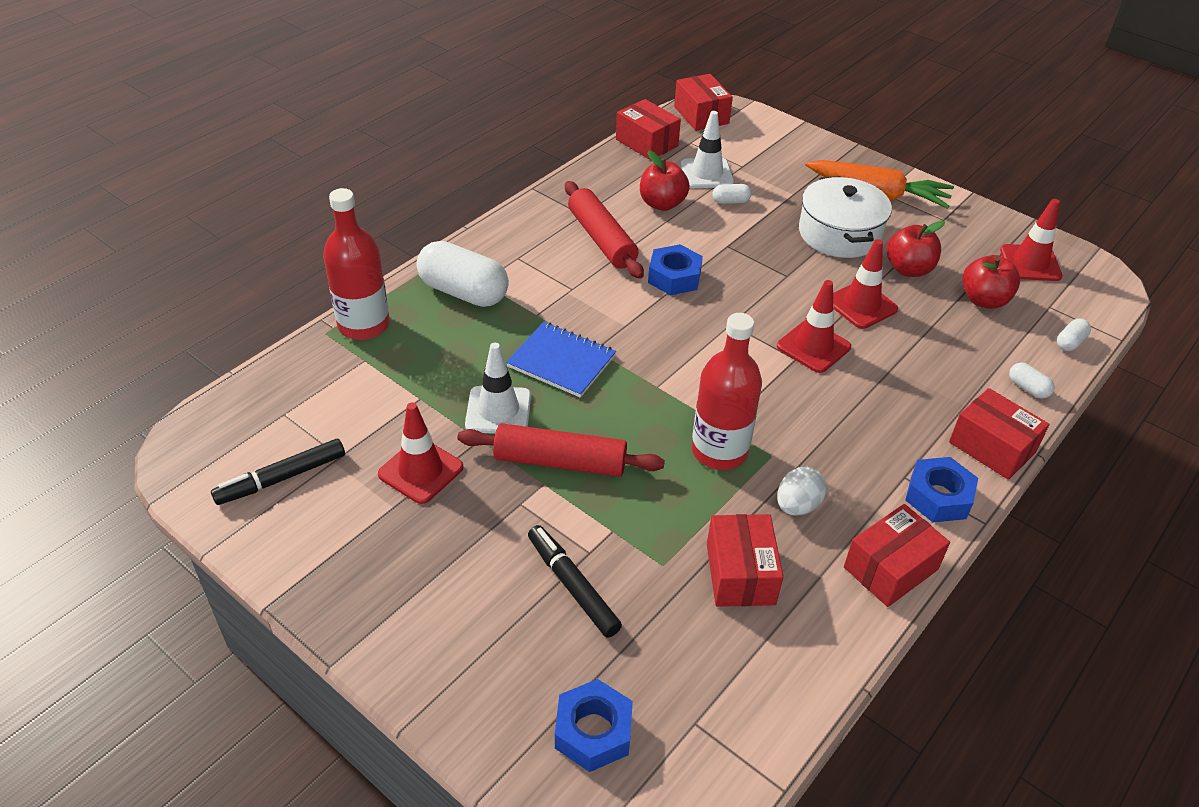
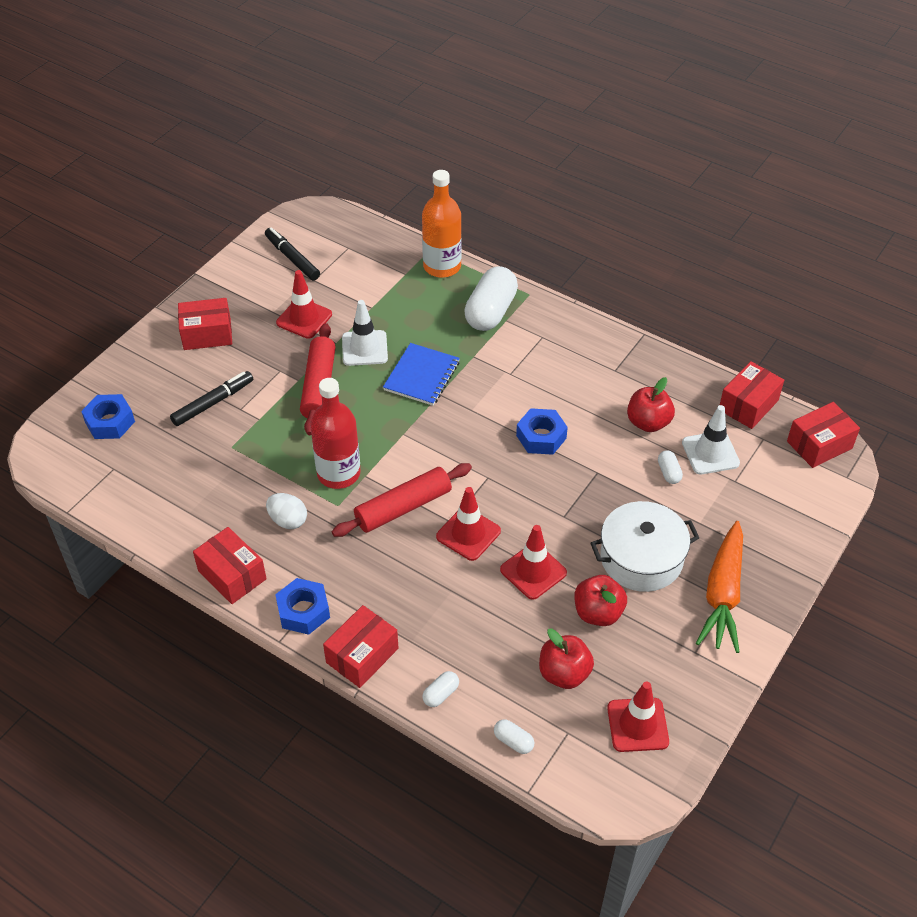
camera: 85 degrees right, 5 degrees up
red bottle [323,188,390,340] -> orange bottle [422,170,462,278]
red rolling pin [565,181,644,279] -> red rolling pin moved to [332,463,472,537]
red box [707,514,783,607] -> red box moved to [178,298,232,350]

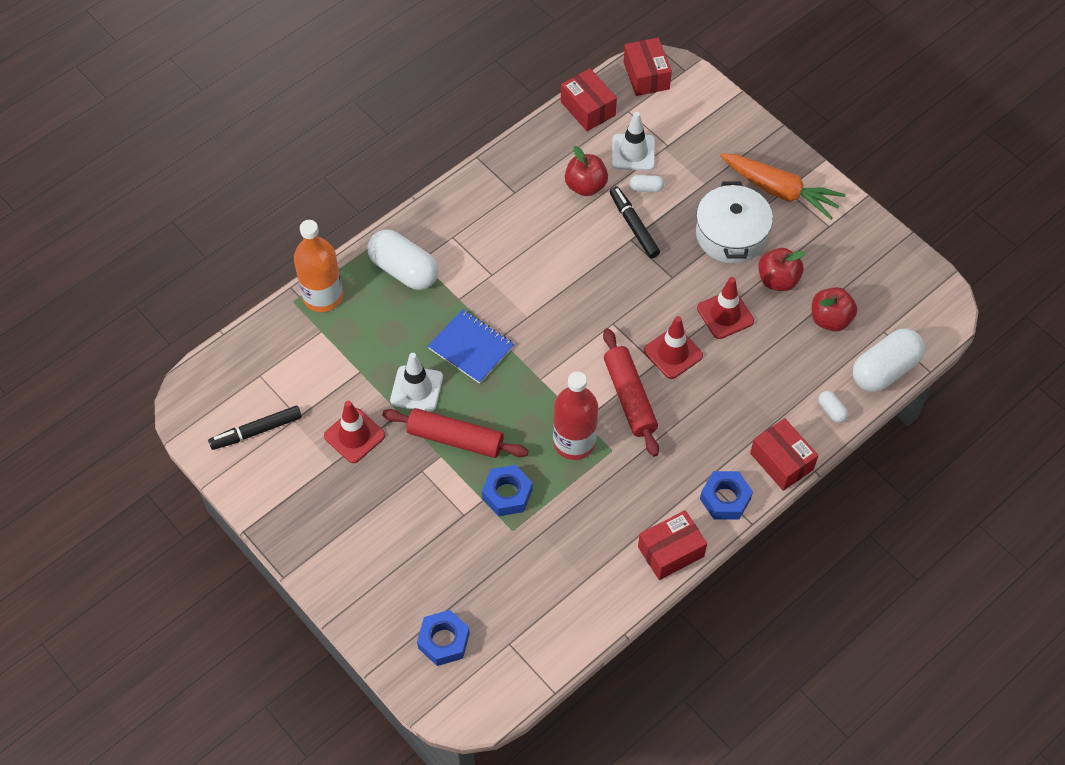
camera: 75 degrees left, 10 degrees up
black marker [170,371,253,426] -> black marker moved to [610,186,660,258]
red box [178,298,232,350] -> none
white egg [266,493,307,529] -> none
white capsule [494,719,534,754] -> white capsule [853,328,925,392], size x2.27
blue nut [516,408,568,455] -> blue nut moved to [482,465,532,516]
red traffic cone [607,681,669,752] -> none

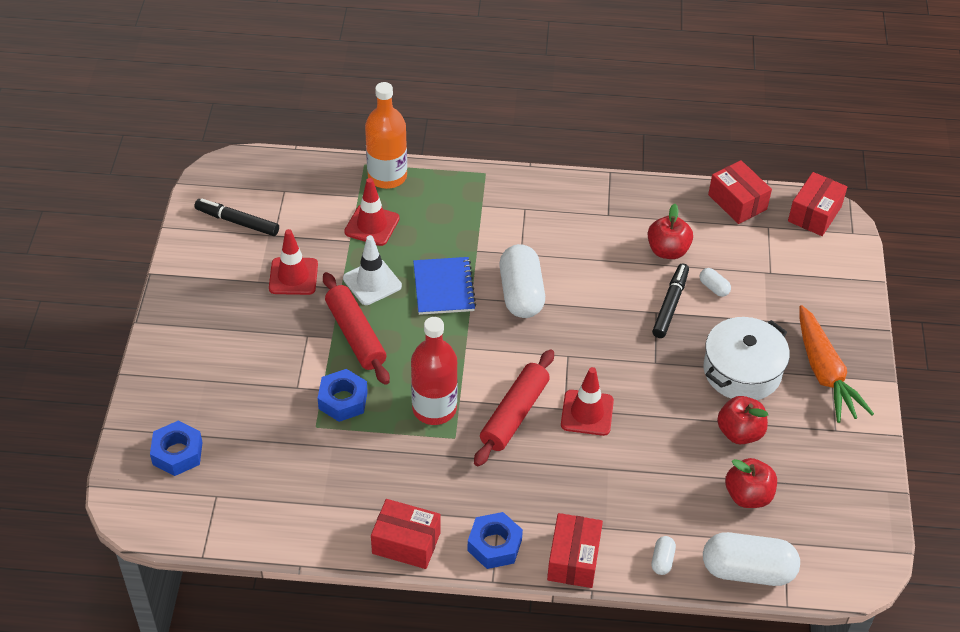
camera: 45 degrees right, 10 degrees down
white capsule [368,230,439,290] -> white capsule moved to [499,244,545,318]
red box [561,68,617,131] -> red box turned 45 degrees counterclockwise [708,160,772,224]
white traffic cone [612,112,655,171] -> none
red traffic cone [697,277,754,339] -> red traffic cone moved to [344,178,400,246]

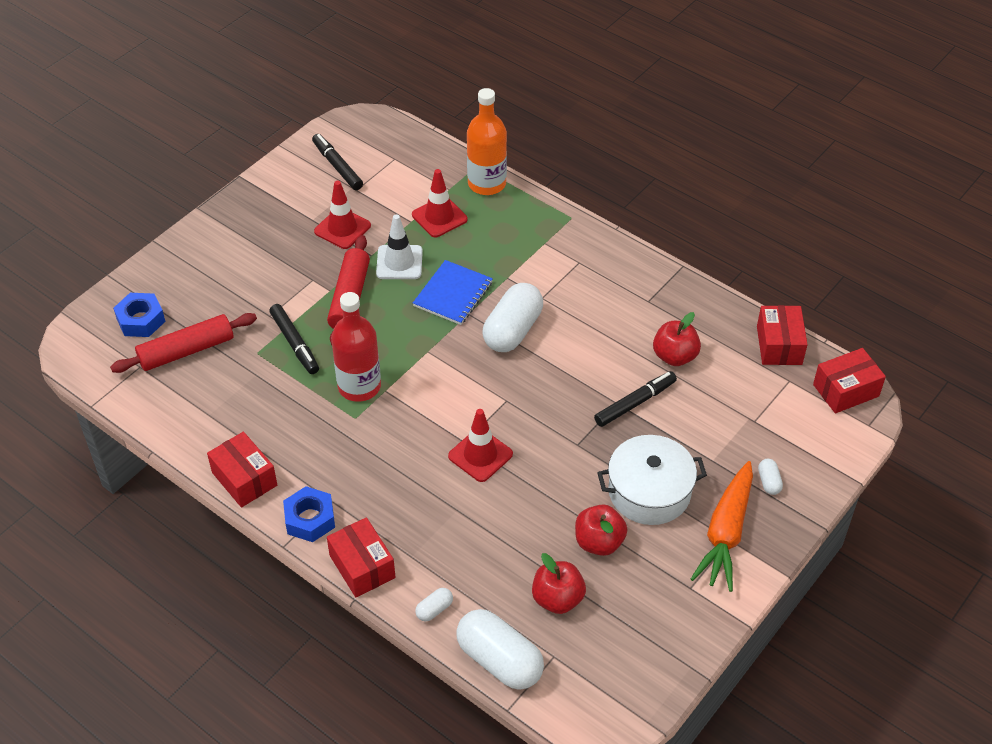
camera: 35 degrees right, 0 degrees up
blue nut [317,369,368,422] -> black marker [269,304,319,374]
red rolling pin [474,349,554,466] -> red rolling pin moved to [110,313,257,373]
red box [547,513,603,588] -> red box turned 75 degrees counterclockwise [327,517,395,597]
white capsule [700,268,731,297] -> white capsule moved to [758,459,783,495]

